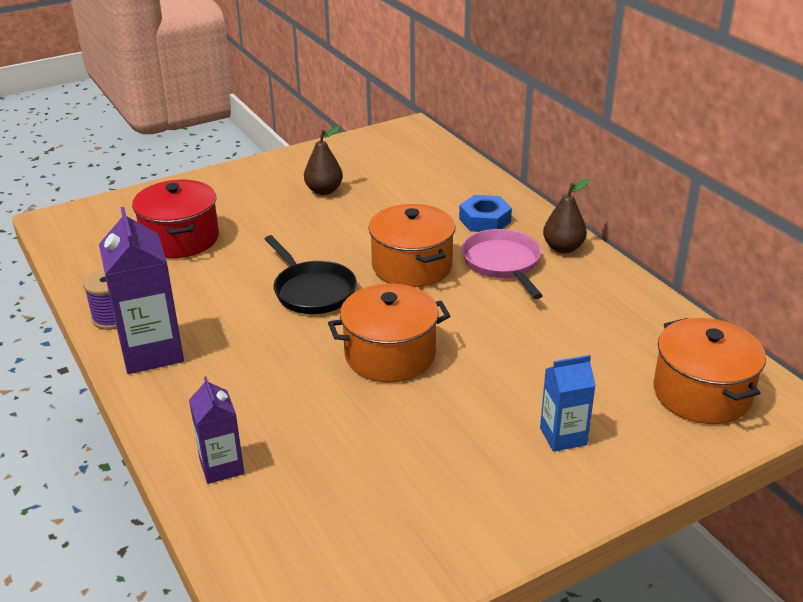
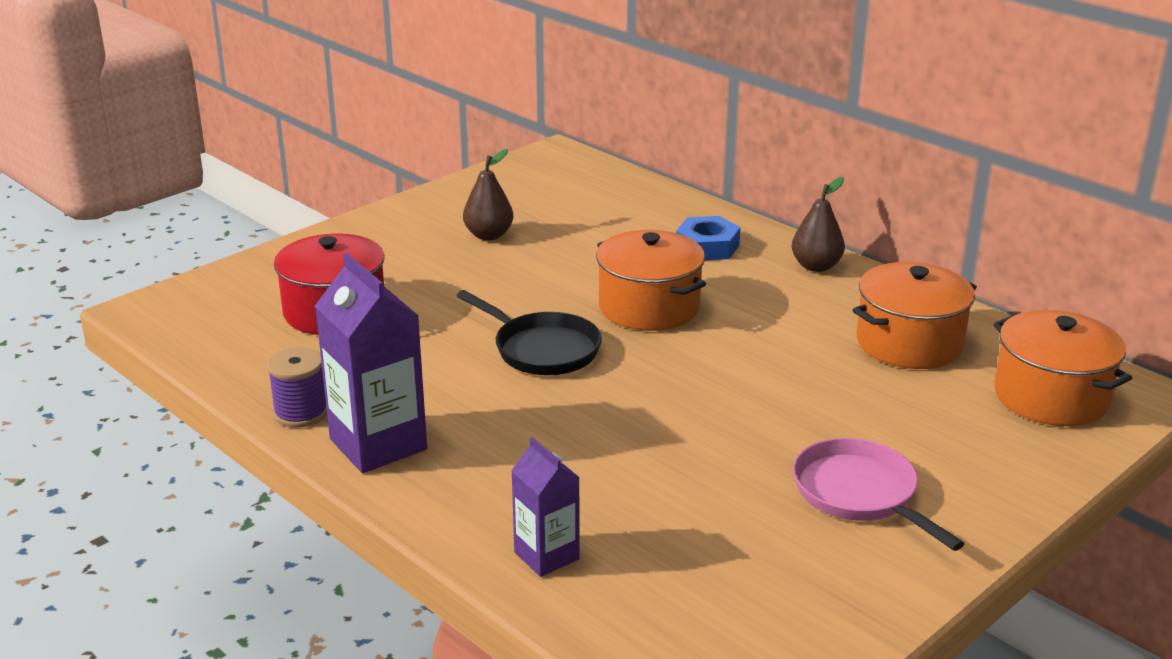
camera: 15 degrees left, 5 degrees down
orange pot [328,284,450,382] -> orange pot moved to [853,262,977,369]
pink pan [462,229,543,299] -> pink pan moved to [793,438,965,551]
blue carton [540,355,596,452] -> none

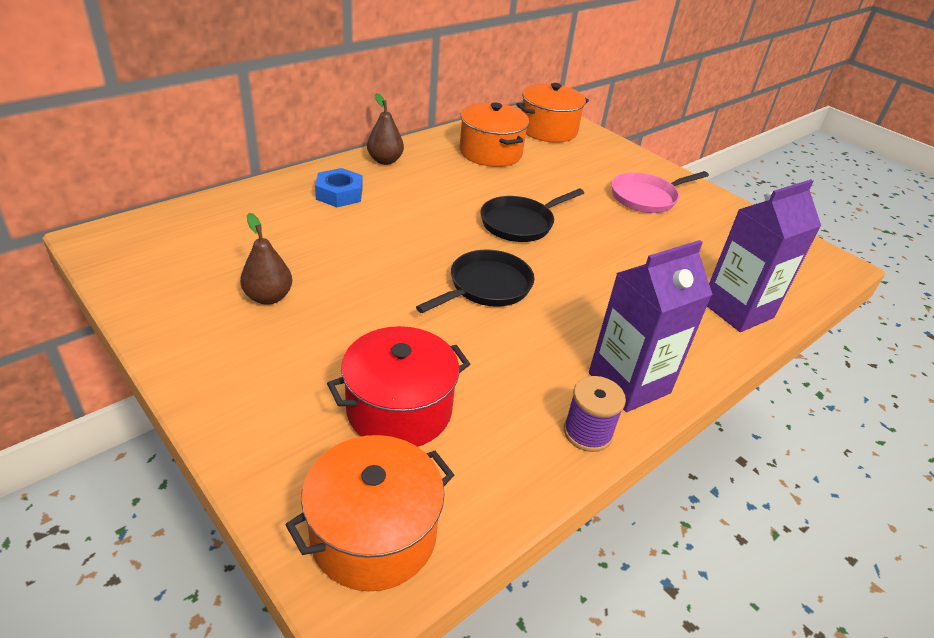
camera: 90 degrees left, 10 degrees up
purple carton [511,437,580,577] -> purple carton [707,179,821,332], size x1.71
orange pot [596,230,706,331] -> orange pot moved to [286,435,454,592]
none -> black pan [481,189,584,242]

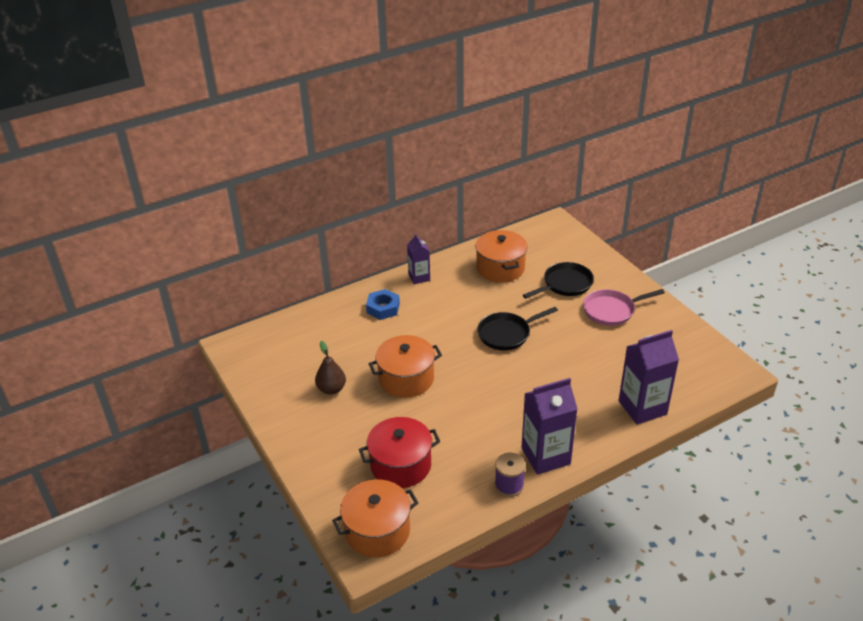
camera: 15 degrees right, 0 degrees up
brown pear [367,93,404,165] -> purple carton [407,234,430,284]
black pan [416,250,534,313] -> black pan moved to [523,262,594,299]
orange pot [516,83,589,143] -> orange pot moved to [368,335,442,398]

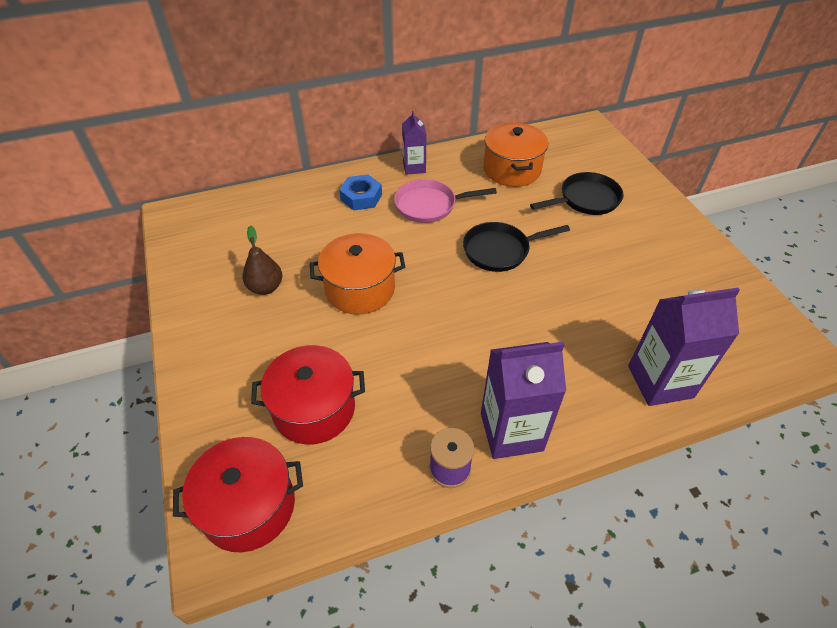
camera: 10 degrees right, 10 degrees up
orange pot [332,479,418,558] -> red pot [173,437,303,552]
pink pan [583,289,665,326] -> pink pan moved to [394,179,497,223]

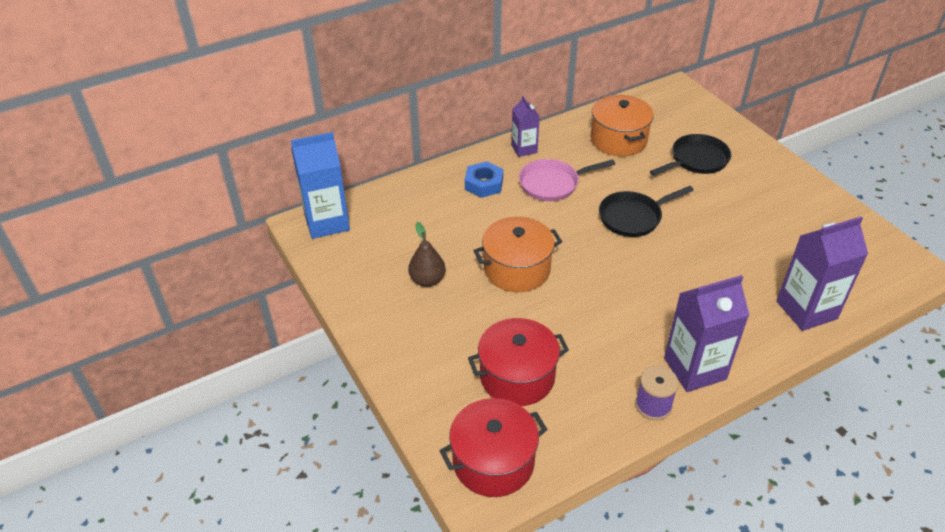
camera: 10 degrees left, 5 degrees down
none -> blue carton [291,132,350,239]

